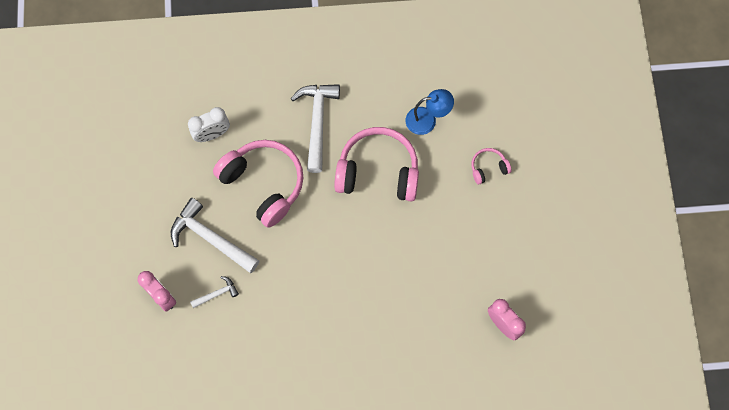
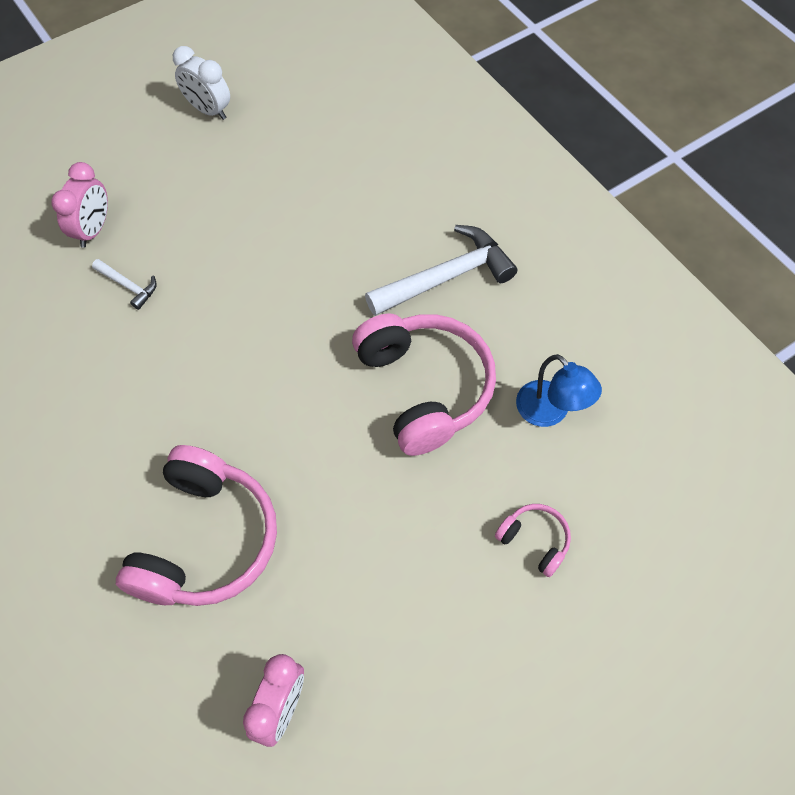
camera: 60 degrees right, 10 degrees down
white hammer [171,198,259,273] -> none
white clock [188,107,230,142] -> white clock moved to [173,46,230,120]
pink headphones [213,140,304,228] -> pink headphones moved to [116,445,277,606]

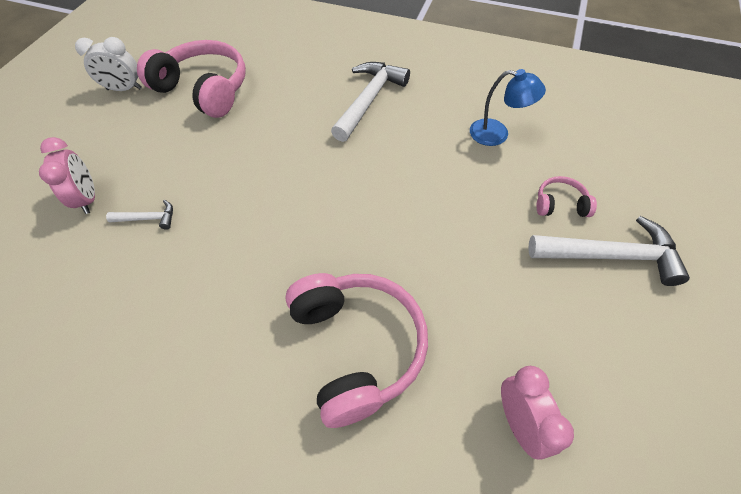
camera: 35 degrees left, 5 degrees down
pink headphones [352,313,496,456] -> pink headphones moved to [137,40,246,118]
none -> white hammer [528,216,690,286]

